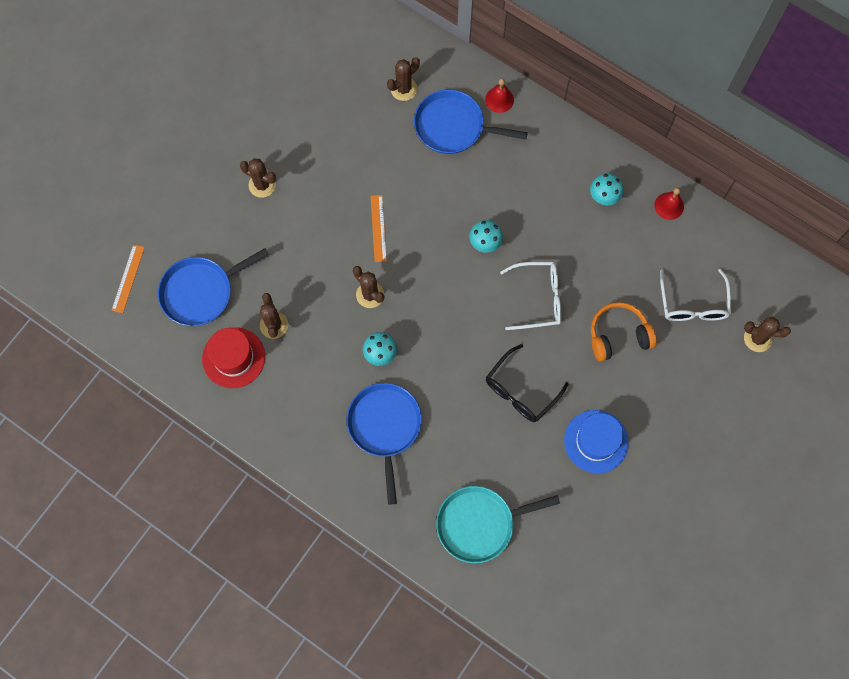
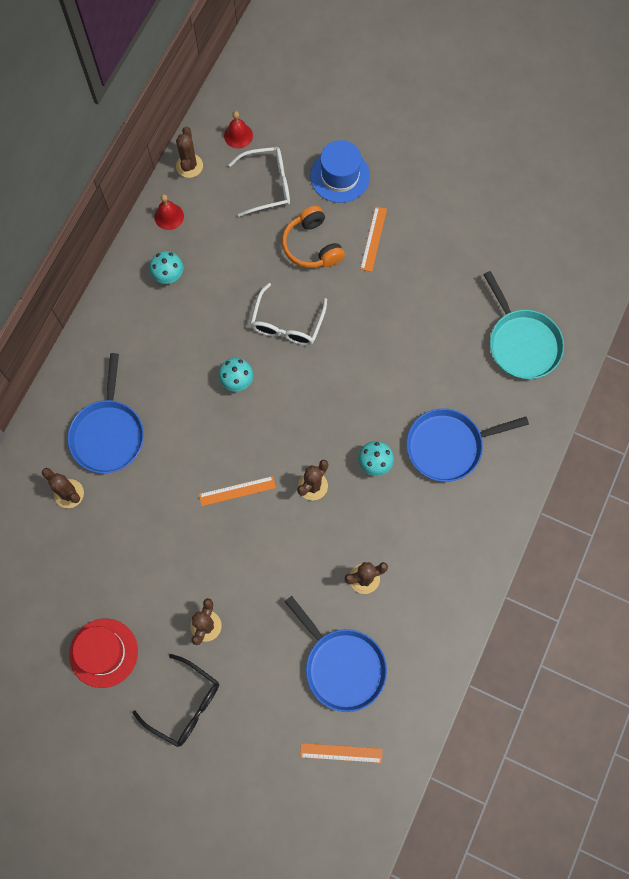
camera: 100 degrees left, 0 degrees up
red hat [202,327,265,388] -> red hat moved to [69,618,138,688]
red bell [485,78,514,113] -> red bell moved to [224,111,253,149]
black glasses [486,344,569,422] -> black glasses moved to [132,654,219,747]
white glasses [500,262,561,330] -> white glasses turned 150 degrees counterclockwise [250,283,327,345]
blue hat [564,410,629,473] -> blue hat moved to [310,140,370,203]
brown cactus [744,317,791,352] -> brown cactus moved to [176,127,203,178]
none -> orange ruler [360,207,387,272]

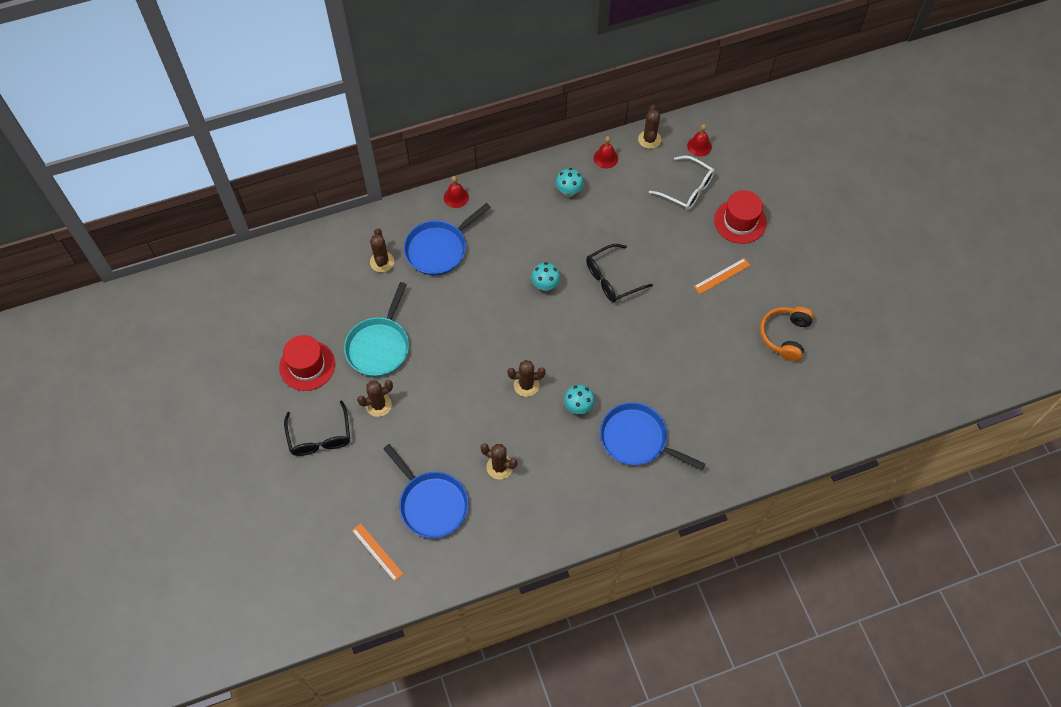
camera: 45 degrees right, 10 degrees down
brown cactus [176,127,203,178] -> brown cactus turned 45 degrees counterclockwise [638,105,661,149]
orange ruler [199,476,276,506] -> none
white glasses [250,283,327,345] -> black glasses [586,244,653,302]
orange headphones [282,206,345,268] -> orange headphones moved to [760,307,814,362]
blue pan [284,596,387,712] -> blue pan turned 45 degrees counterclockwise [383,444,469,538]
blue hat [310,140,370,203] -> red hat [714,190,767,244]
turquoise pan [483,271,564,379] -> turquoise pan moved to [344,282,409,377]
none -> red bell [444,176,469,208]

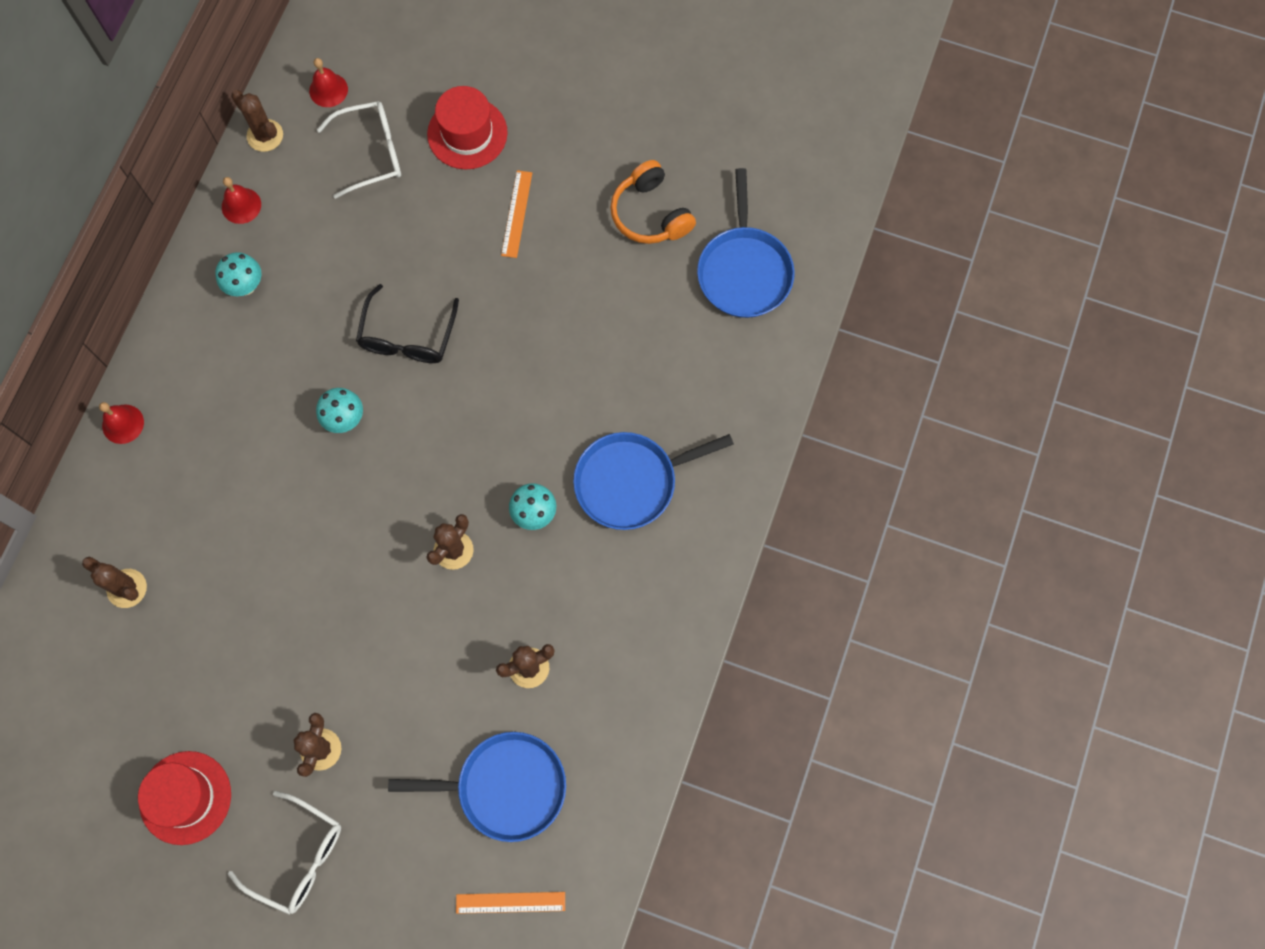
camera: 50 degrees left, 10 degrees up
black glasses [284,401,350,456] -> white glasses [228,791,341,915]
turquoise pan [344,282,409,377] -> none
blue pan [404,203,491,275] -> blue pan moved to [697,168,795,318]

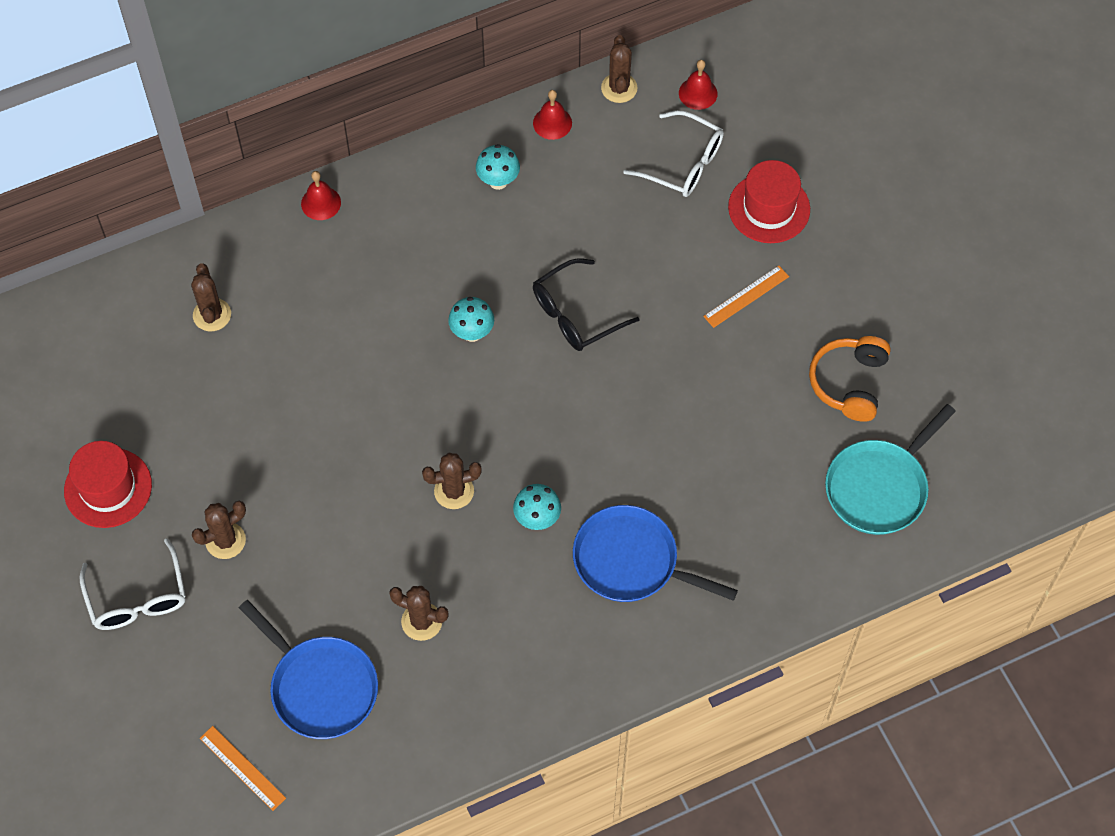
camera: 45 degrees right, 10 degrees down
blue pan [697,168,795,318] -> turquoise pan [825,404,956,535]

